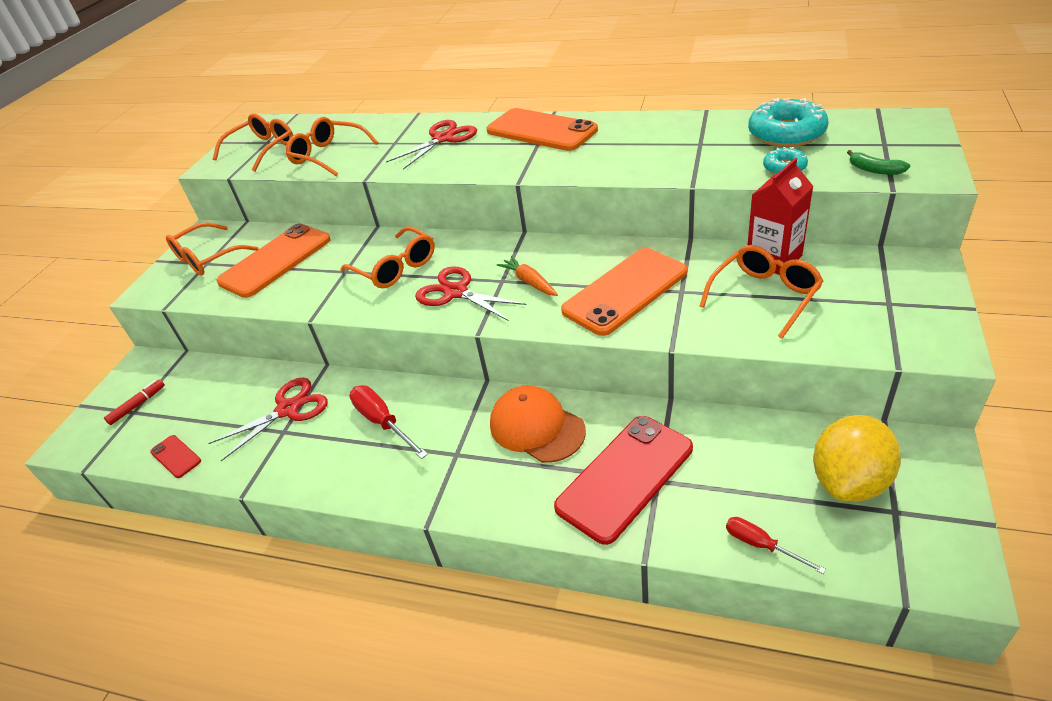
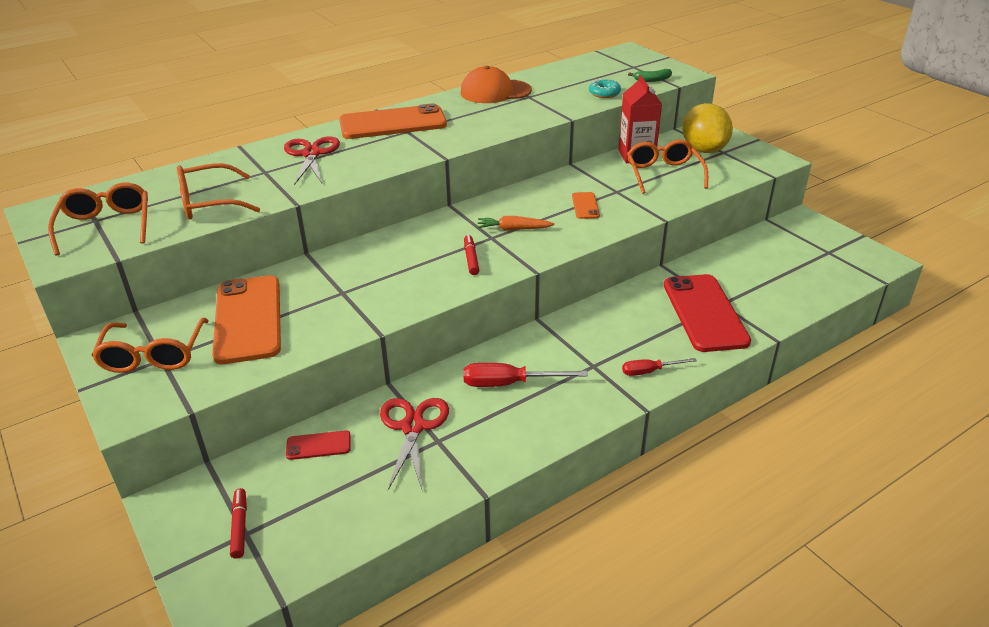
camera: 55 degrees left, 5 degrees down
red phone [150,435,201,478] -> red phone moved to [286,430,351,460]
orange glasses [340,226,435,288] -> none
red scissors [415,266,526,321] -> red marker [464,235,479,275]
orange cap [490,386,586,463] -> orange cap moved to [461,66,532,103]
orange phone [561,248,687,336] -> orange phone [572,192,600,219], size x0.45
red screwdriver [726,517,826,574] -> red screwdriver moved to [622,358,697,376]
turquoise donut [748,98,829,147] -> none
yellow lemon [813,415,901,502] -> yellow lemon moved to [682,103,733,153]

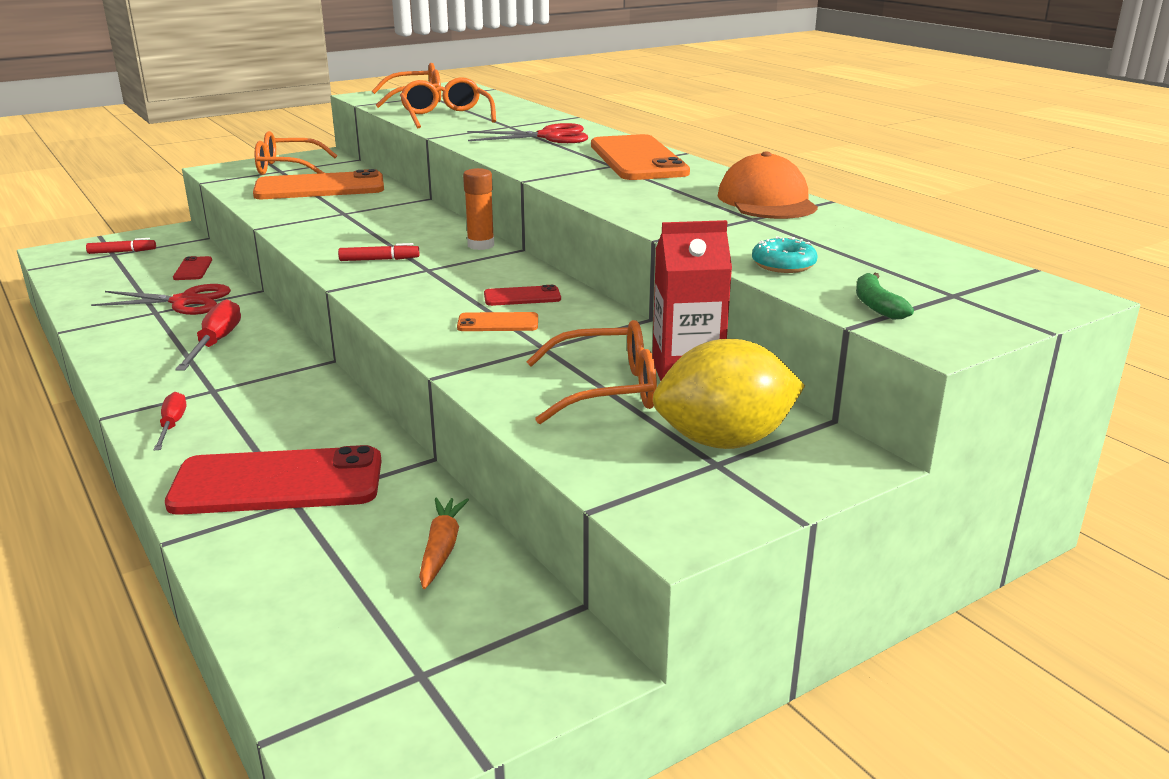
camera: 90 degrees right, 10 degrees down
orange carrot [477,216,555,230] -> orange carrot moved to [419,498,469,589]
none -> orange glue stick [463,168,494,250]
none -> red phone [484,285,561,306]

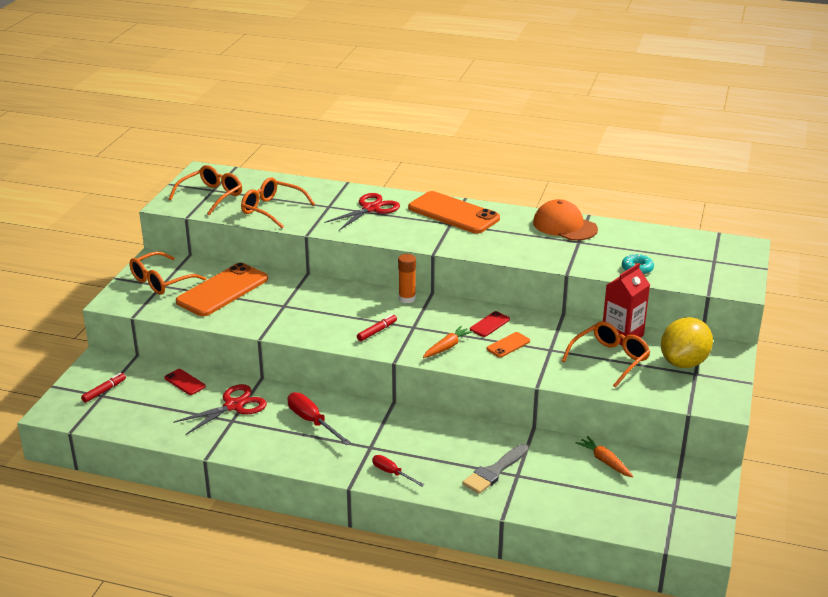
camera: 40 degrees left, 5 degrees up
red phone [165,445,382,515] -> grey brush [462,444,528,494]
green banana [856,273,914,319] -> none
none -> orange carrot [423,326,473,358]

